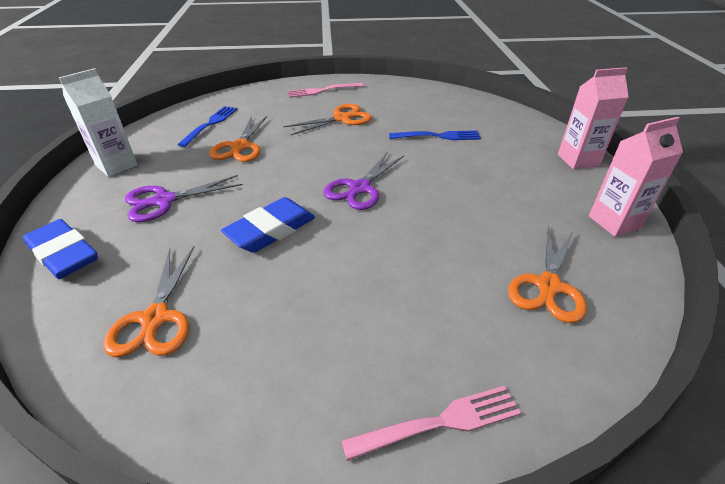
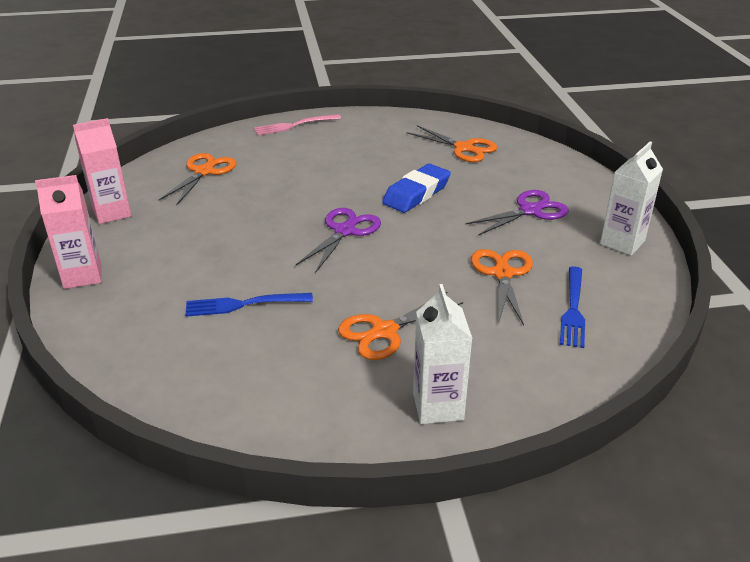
camera: 175 degrees right, 5 degrees down
blue eraser [23,219,98,279] -> none
orange scissors [103,246,194,357] -> orange scissors turned 135 degrees clockwise [407,125,497,162]
pink fork [288,83,364,98] -> white carton [413,284,473,424]

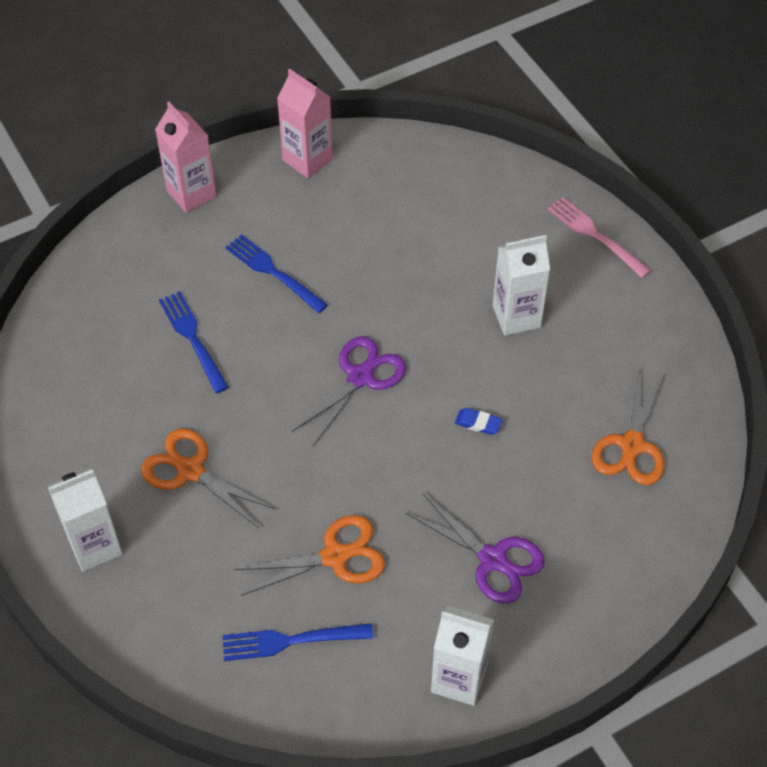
camera: 70 degrees right, 20 degrees up
orange scissors [159,153,237,206] -> none
purple scissors [296,208,381,272] -> purple scissors turned 60 degrees counterclockwise [292,336,406,446]
blue eraser [382,164,451,213] -> blue eraser [455,408,503,435], size x0.45
none -> blue fork [225,234,328,313]
none -> white carton [493,235,550,336]

